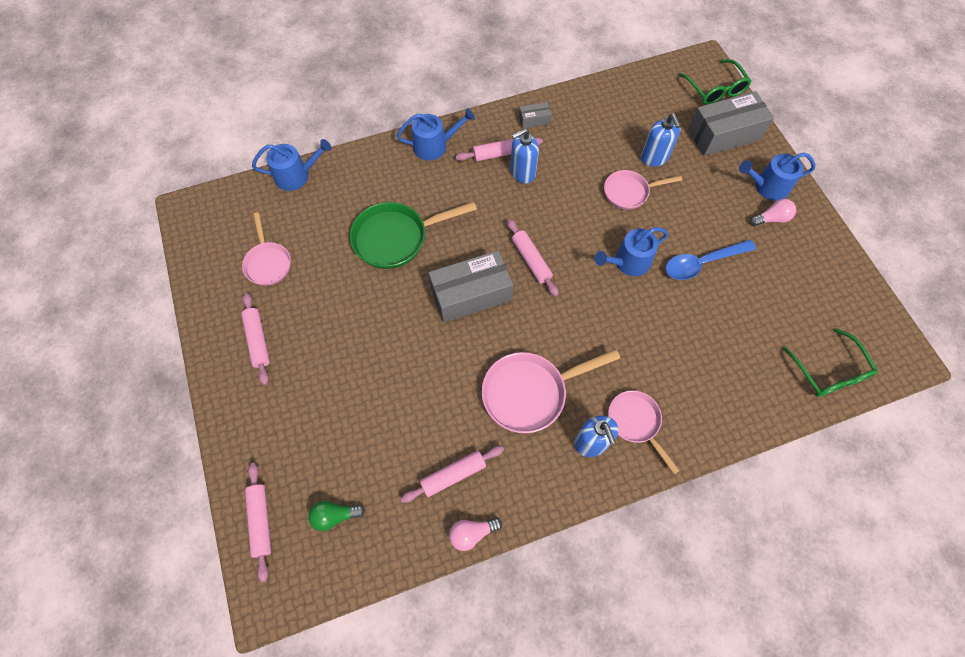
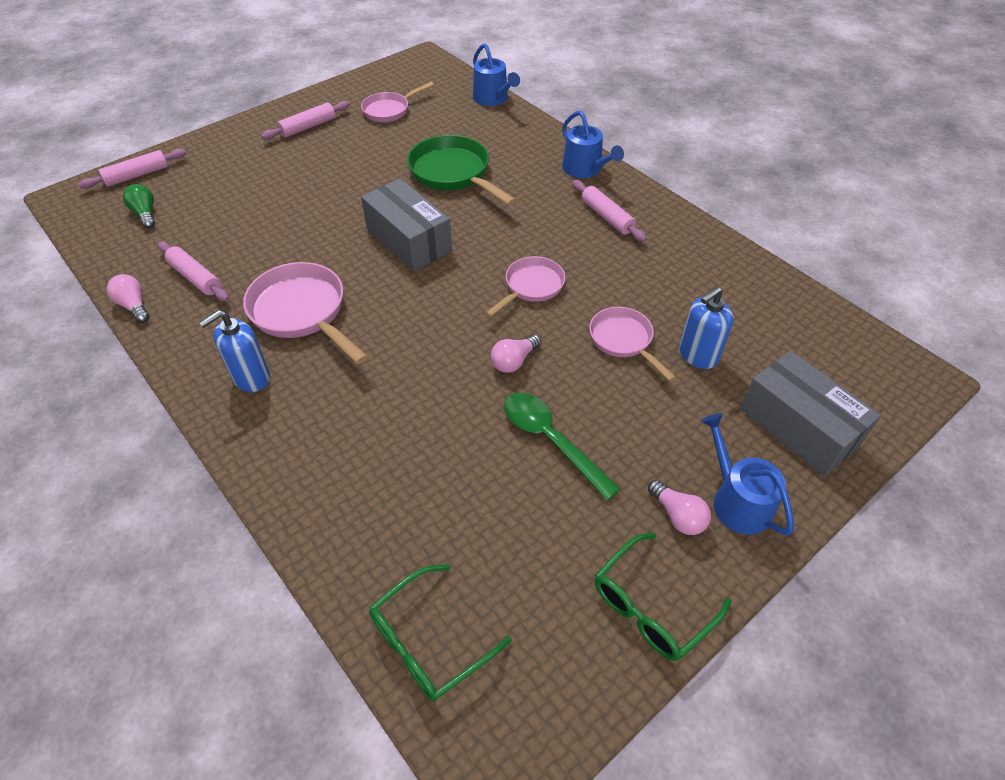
camera: 70 degrees right, 15 degrees down
pink rolling pin [507,219,559,297] -> none
blue soap dispenser [510,128,539,184] -> none
grey box [519,102,552,129] -> none
blue watering can [595,227,668,276] -> pink light bulb [491,335,541,373]
pink pan [608,390,680,475] -> pink pan moved to [485,256,565,317]
blue spoon [665,240,756,280] -> green spoon [504,392,620,500]
green glasses [678,59,752,105] -> green glasses moved to [595,533,731,661]

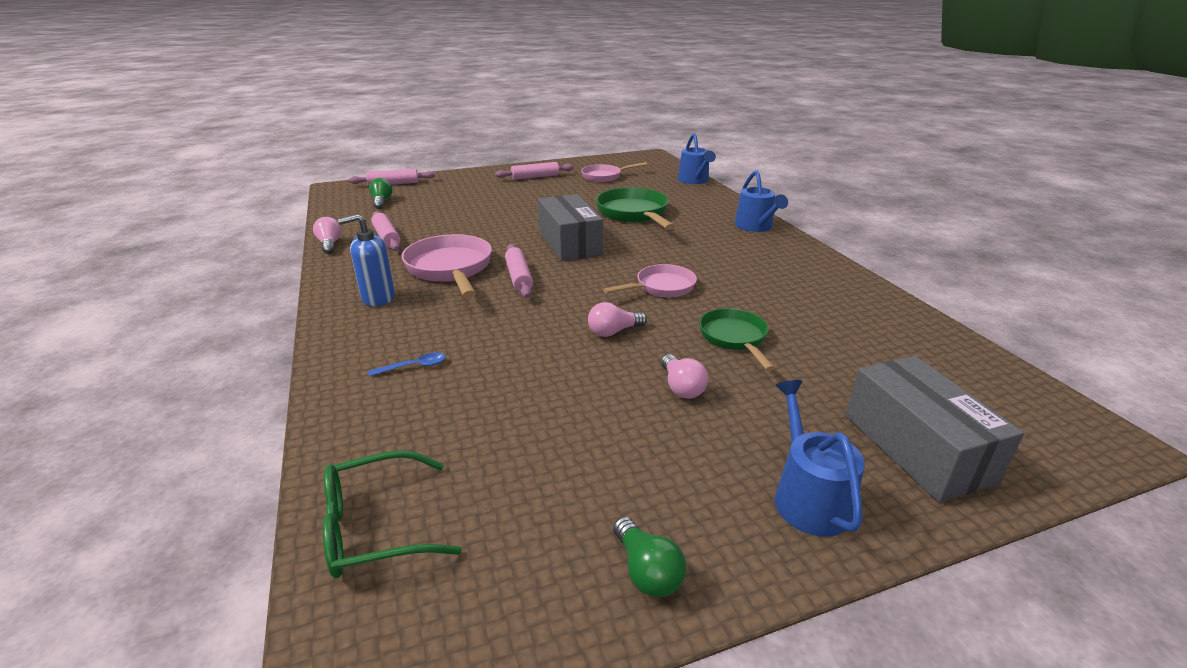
camera: 20 degrees right, 20 degrees down
green spoon [504,392,620,500] -> none
pink rolling pin [572,180,647,242] -> pink rolling pin moved to [505,244,533,298]
pink pan [589,307,676,381] -> green pan [699,308,775,371]
green glasses [595,533,731,661] -> green light bulb [613,517,686,597]
pink light bulb [648,480,711,535] -> pink light bulb moved to [661,354,708,399]
blue soap dispenser [679,287,734,369] -> none
none -> blue spoon [368,353,446,377]

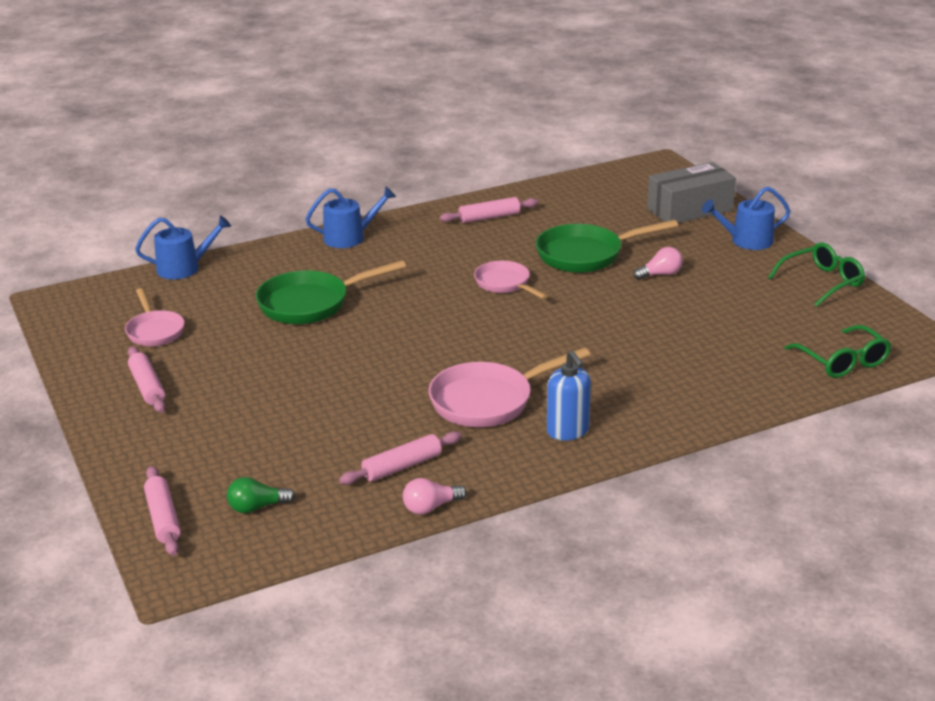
camera: 95 degrees left, 0 degrees up
blue spoon [368,353,446,377] -> none
pink rolling pin [505,244,533,298] -> pink rolling pin moved to [440,197,538,223]
grey box [538,194,603,261] -> none
pink light bulb [588,302,647,337] -> none
green light bulb [613,517,686,597] -> green glasses [768,243,865,307]
green pan [699,308,775,371] -> green pan [536,220,678,273], size x1.59

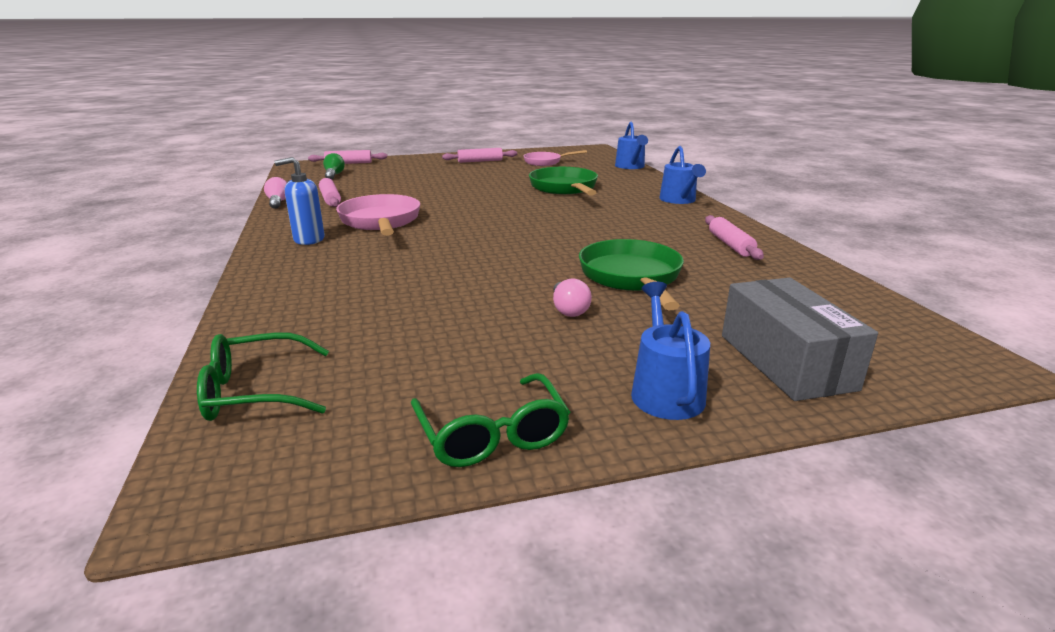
camera: 100 degrees right, 5 degrees down
pink pan [474,261,548,299] -> none

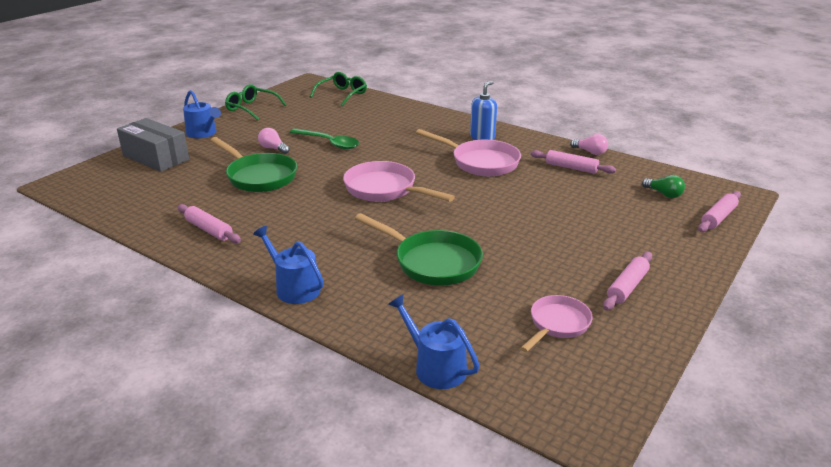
camera: 140 degrees right, 5 degrees up
none -> green spoon [290,128,359,149]
none -> pink pan [343,161,455,202]

